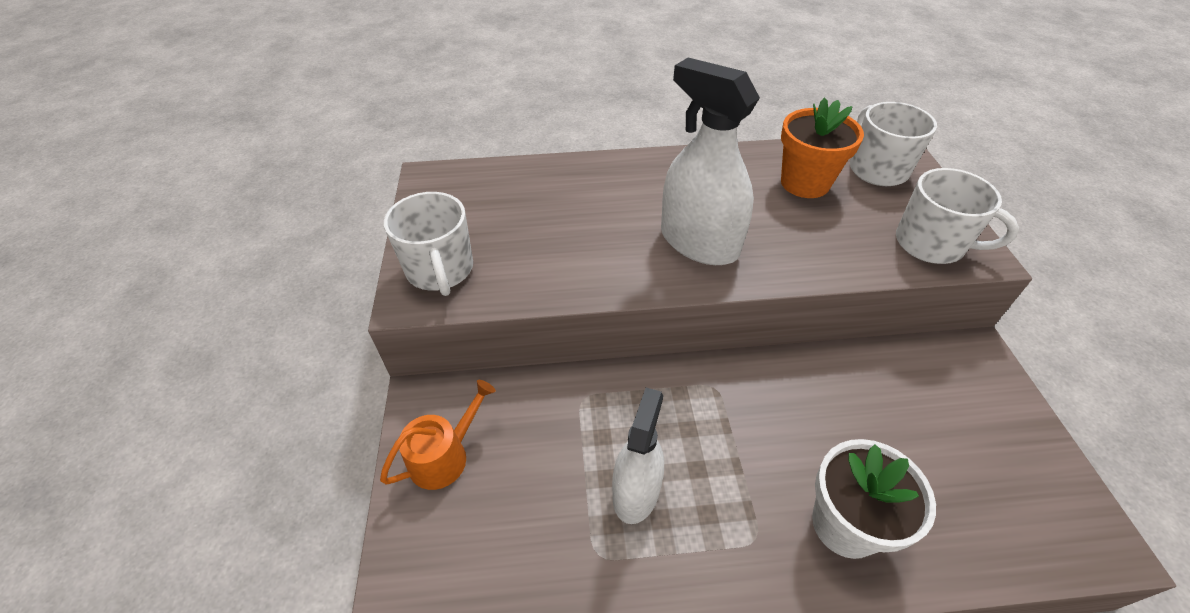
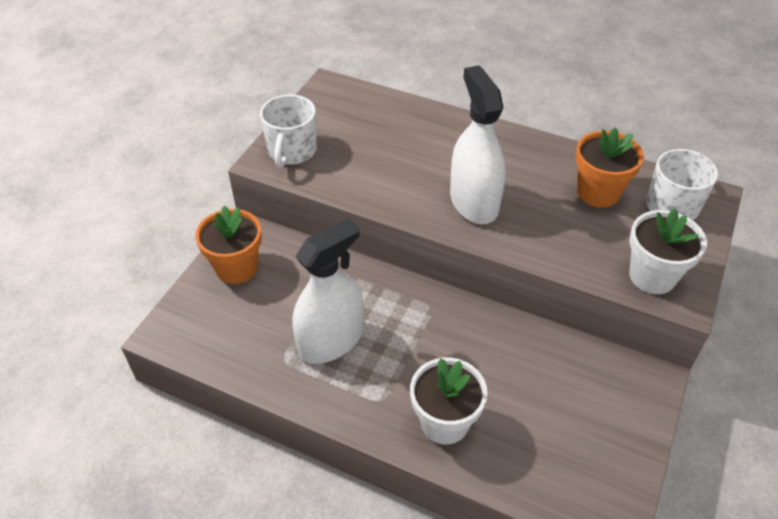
camera: 30 degrees right, 0 degrees up
orange watering can [380,380,496,490] -> orange flower pot [195,206,262,284]
white spray bottle [612,387,664,524] -> white spray bottle [292,218,364,364], size x1.51
white mug [896,168,1019,264] -> white flower pot [629,209,707,294]

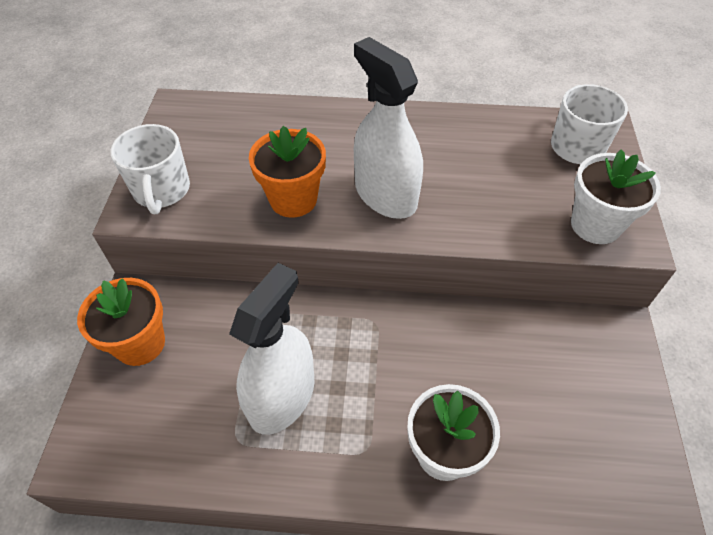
camera: 20 degrees left, 5 degrees up
orange flower pot [575,127,644,208] -> orange flower pot moved to [249,126,326,218]

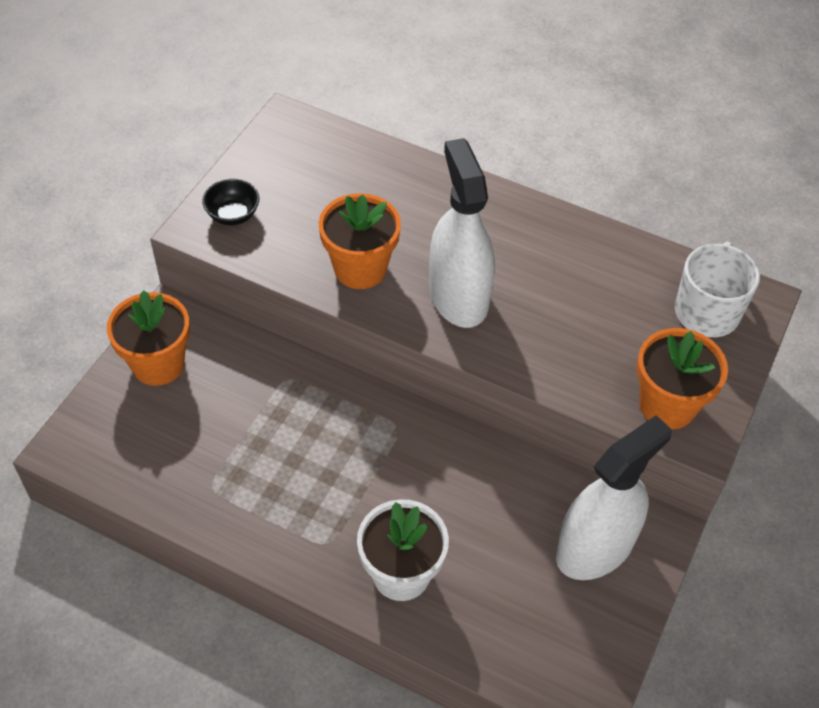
camera: 20 degrees right, 0 degrees up
white mug [110,124,190,214] -> black bowl [202,179,259,225]
white spray bottle [229,263,314,435] -> white spray bottle moved to [556,415,672,580]
white flower pot [571,150,661,244] -> orange flower pot [637,328,728,430]

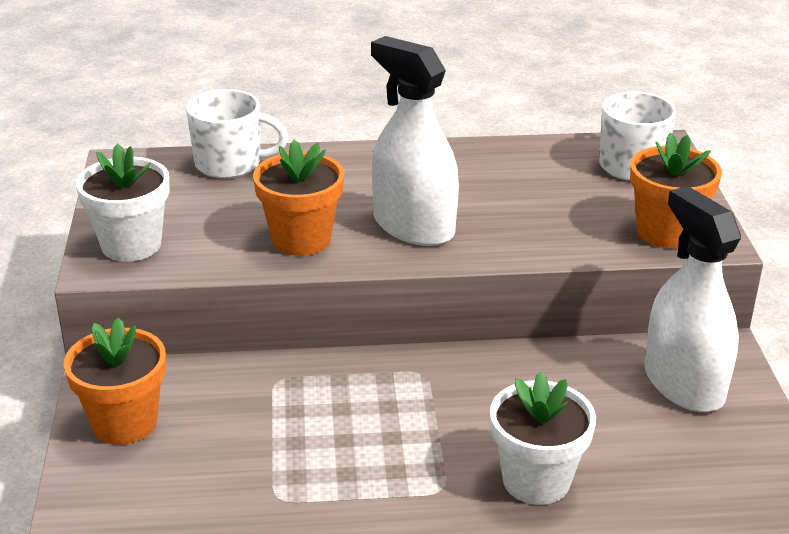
camera: 30 degrees left, 20 degrees down
black bowl [202,179,259,225] -> white flower pot [76,143,170,262]
white spray bottle [556,415,672,580] -> white spray bottle turned 45 degrees counterclockwise [644,186,741,412]
none -> white mug [186,89,288,178]

